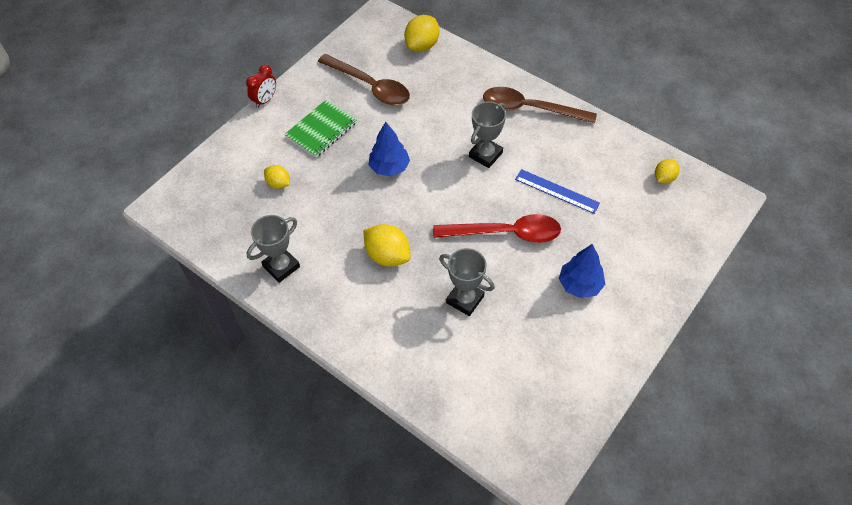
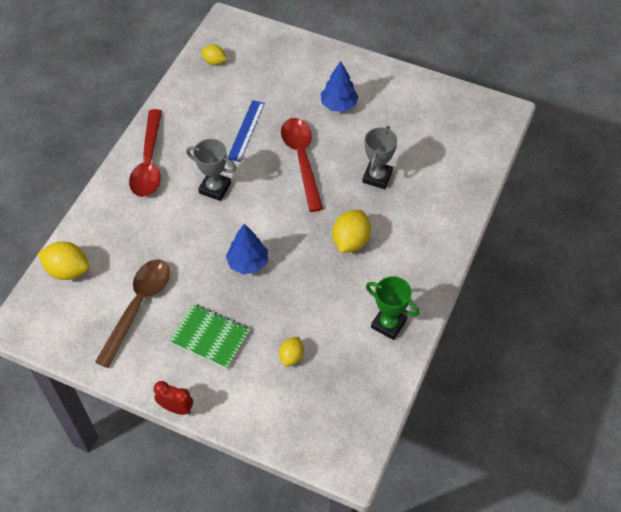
camera: 105 degrees left, 0 degrees up
grey trophy [247,215,300,283] -> green trophy [366,276,419,340]
brown spoon [483,87,597,124] -> red spoon [129,109,162,197]

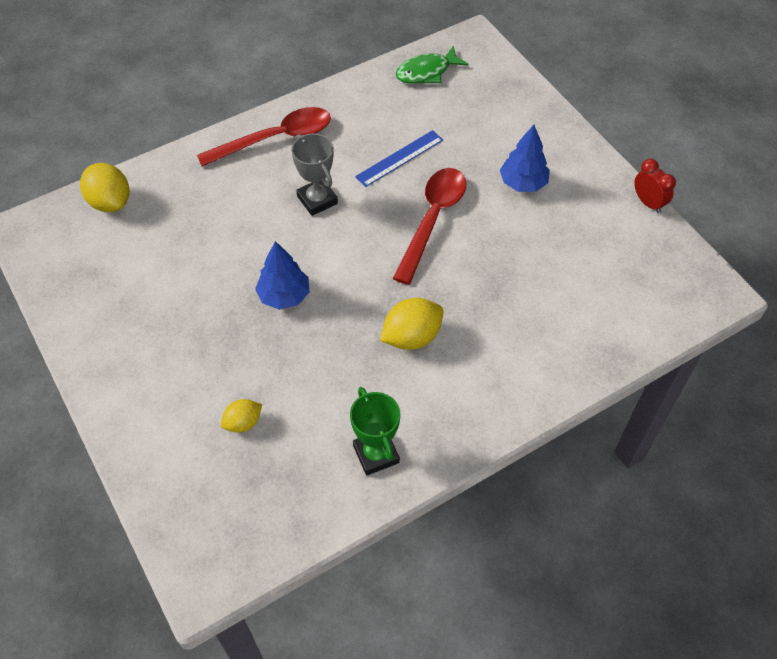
camera: 35 degrees right, 0 degrees up
brown spoon [95,259,170,368] -> none
red spoon [129,109,162,197] -> red spoon turned 150 degrees counterclockwise [197,107,331,166]
red clock [154,381,193,415] -> red clock moved to [634,159,676,213]
green notebook [169,304,251,369] -> none
yellow lemon [201,45,227,65] -> green fish [396,46,469,84]
grey trophy [362,126,397,189] -> none

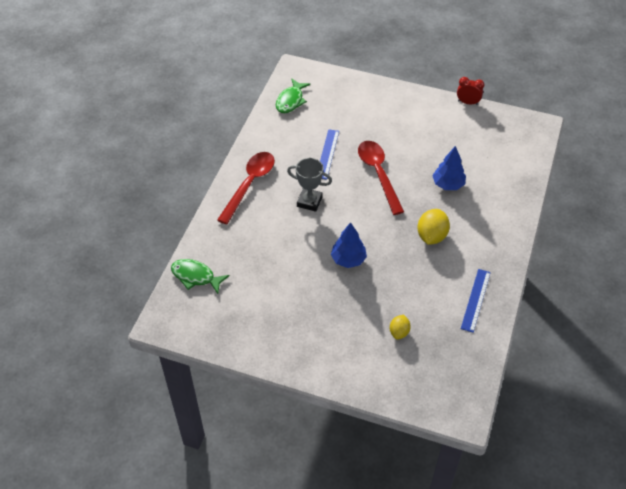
camera: 40 degrees left, 5 degrees down
yellow lemon [80,163,129,212] -> green fish [171,259,229,294]
green trophy [350,387,401,476] -> blue ruler [461,269,491,333]
blue tree [500,125,550,192] -> blue tree moved to [432,146,466,190]

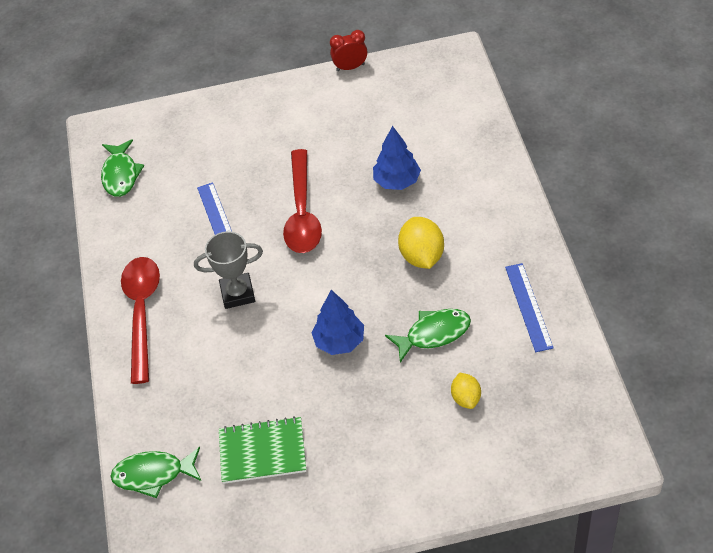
camera: 25 degrees left, 0 degrees up
red spoon [358,141,404,215] -> red spoon turned 135 degrees counterclockwise [283,149,322,253]
none -> green notebook [219,416,306,484]
none -> green fish [385,309,471,363]

